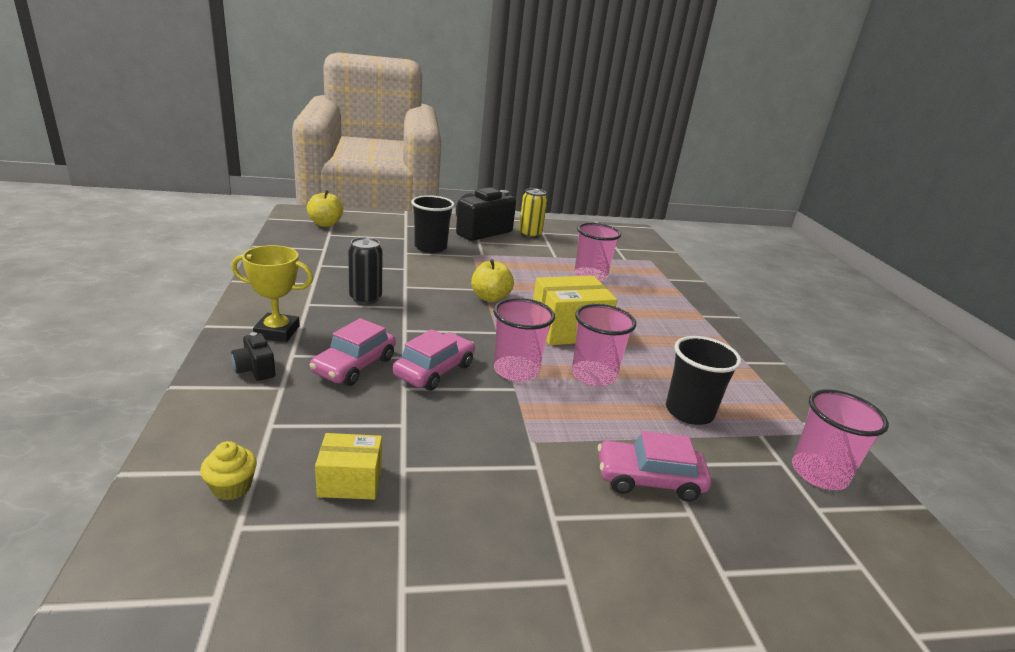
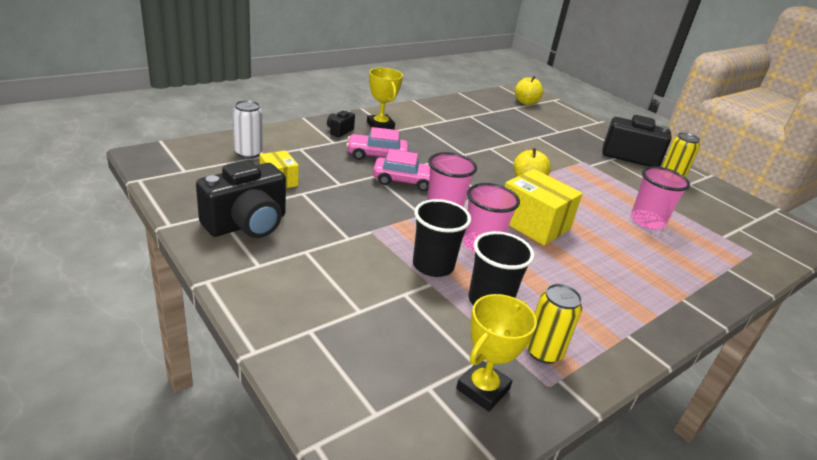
camera: 60 degrees right, 5 degrees up
yellow cupcake [200,441,257,500] -> white can [233,100,263,159]
black can [348,237,383,304] -> none
black cup [411,195,455,253] -> black cup moved to [413,199,471,277]
pink car [598,431,711,501] -> none
pink cup [792,389,889,490] -> yellow trophy [456,294,537,411]
none -> black camera [196,160,286,238]
none -> yellow can [526,283,582,364]

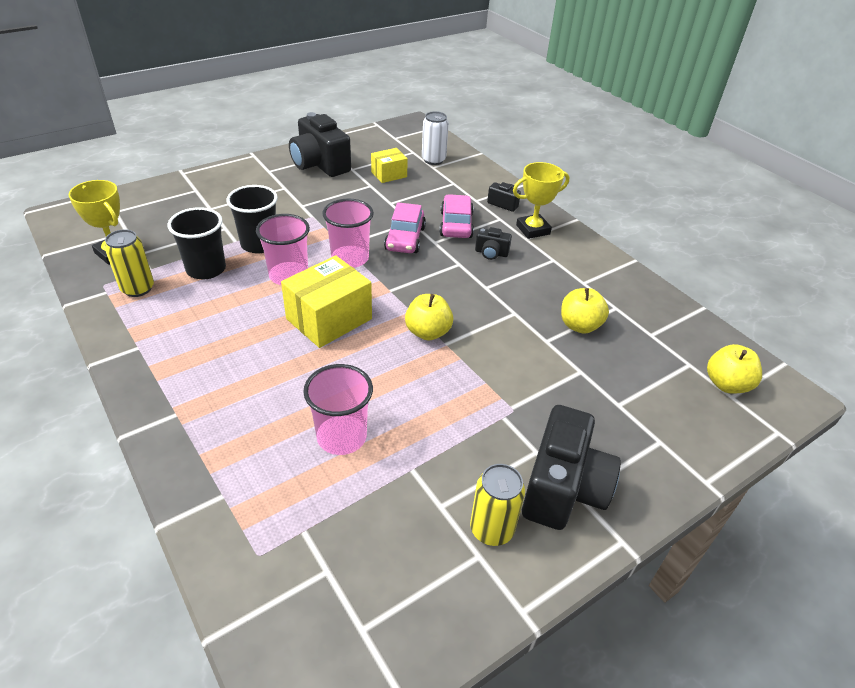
camera: 95 degrees right, 10 degrees up
none -> black camera [475,227,512,260]
none -> yellow apple [561,288,609,333]

